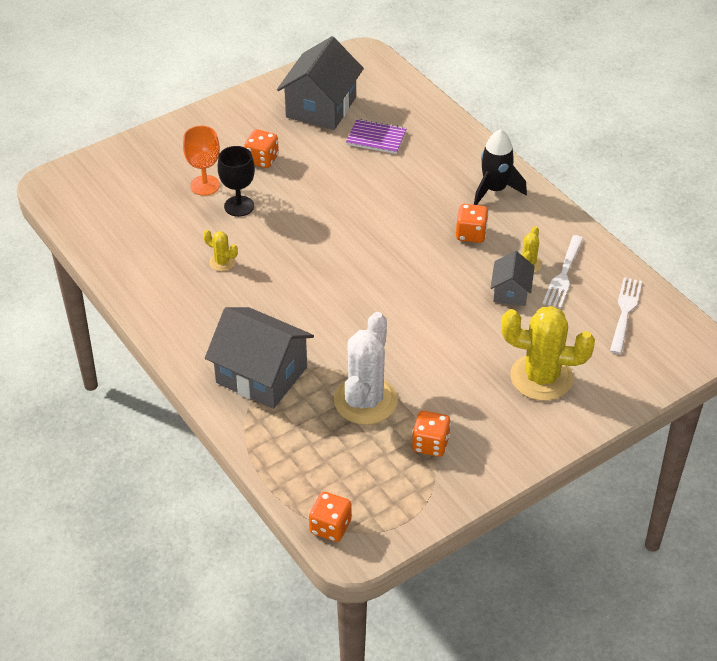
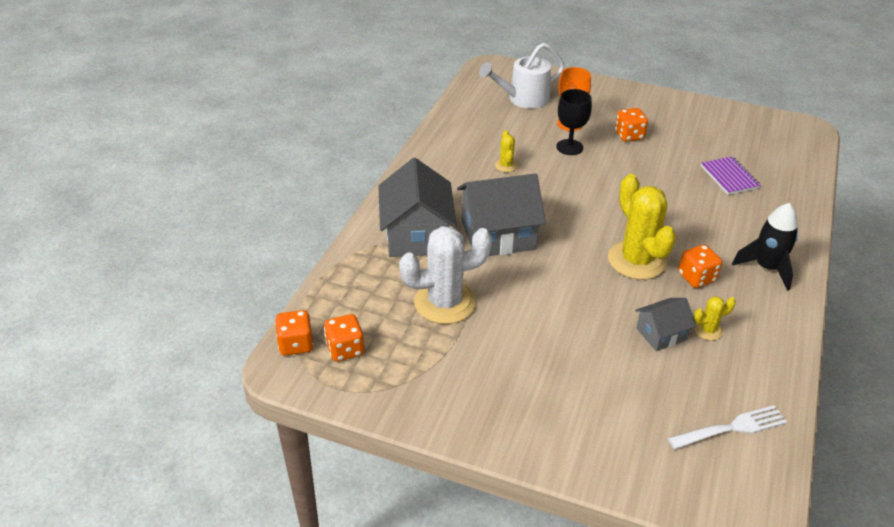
camera: 55 degrees right, 5 degrees down
grey house [277,36,364,130] -> grey house moved to [457,174,546,256]
orange dice [412,411,451,457] -> orange dice moved to [324,314,364,362]
yellow cactus [501,306,595,401] -> yellow cactus moved to [608,174,676,280]
white fork [543,235,584,309] -> none
none -> white watering can [479,43,565,109]

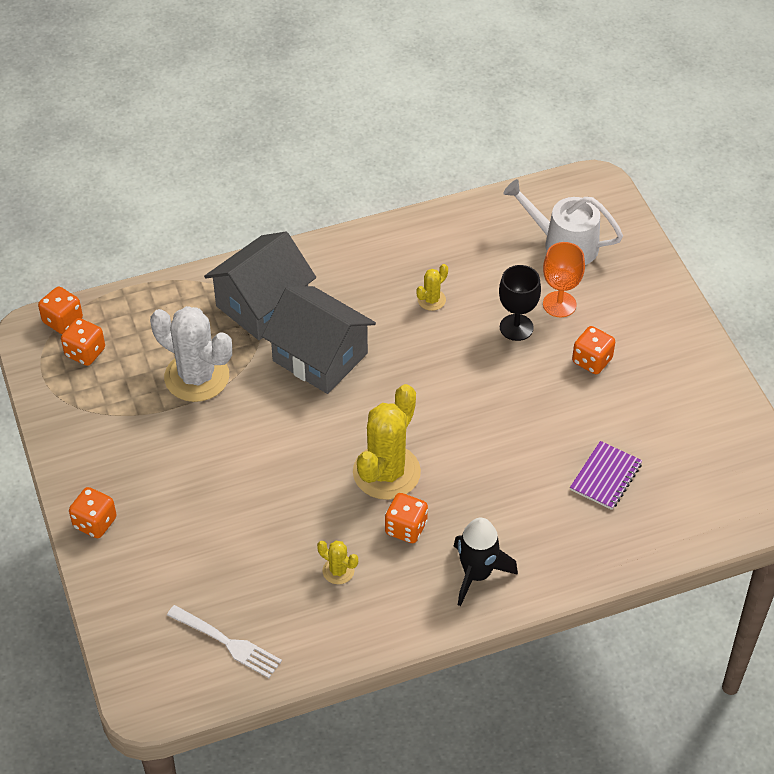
camera: 50 degrees right, 10 degrees up
grey house [635,298,696,351] -> none
none -> orange dice [69,487,117,538]

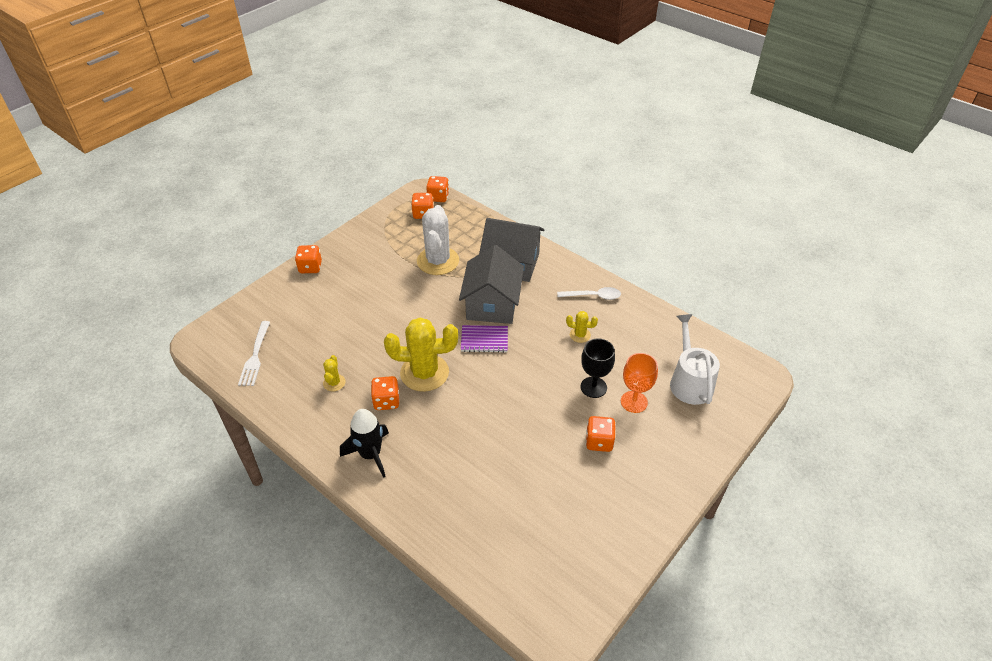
camera: 60 degrees right, 5 degrees down
purple notebook [570,441,642,510] -> purple notebook moved to [461,325,508,353]
none -> white spoon [557,287,621,300]

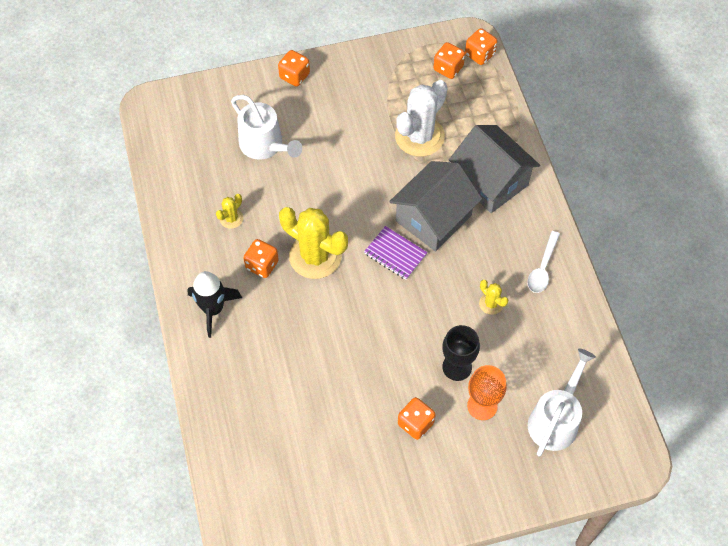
camera: 35 degrees right, 15 degrees up
white fork [238,321,270,386] -> none
white spoon [557,287,621,300] -> white spoon turned 75 degrees clockwise [527,231,560,293]
none -> white watering can [231,95,302,159]

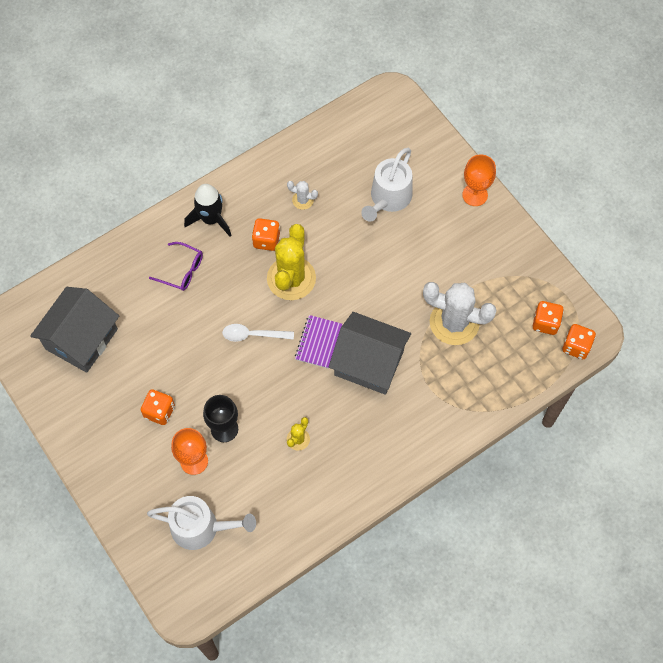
camera: 70 degrees right, 5 degrees up
yellow cactus [216,194,243,229] -> white cactus [287,181,318,210]
orange dice [278,50,310,87] -> orange goblet [462,154,496,206]
grey house [449,125,540,213] -> grey house moved to [30,287,119,373]
white spoon [527,231,560,293] -> white spoon moved to [222,324,294,342]
none -> purple glasses [149,242,203,291]

